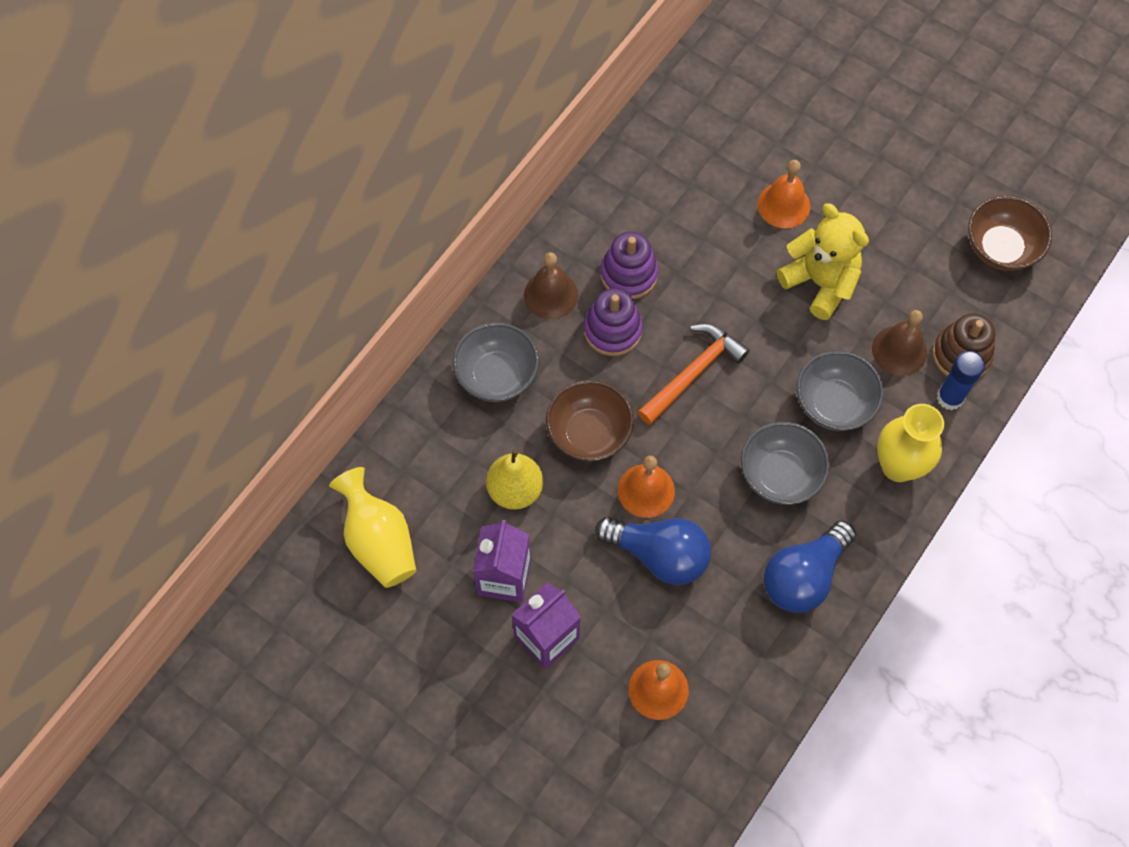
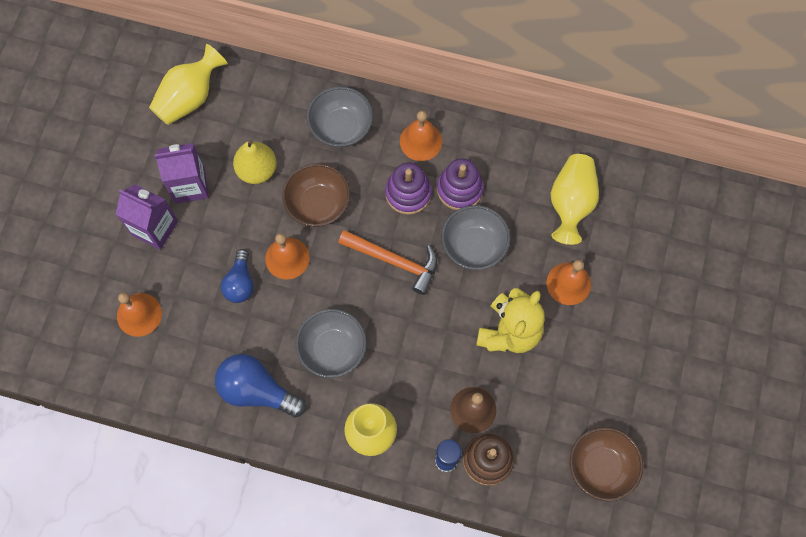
camera: 70 degrees right, 5 degrees up
brown bell [524,252,578,319] -> orange bell [400,110,442,161]
blue light bulb [595,516,711,585] -> blue light bulb [221,249,254,303], size x0.64
grey bowl [796,350,884,431] -> grey bowl moved to [441,205,510,270]
none -> yellow vase [551,154,599,245]

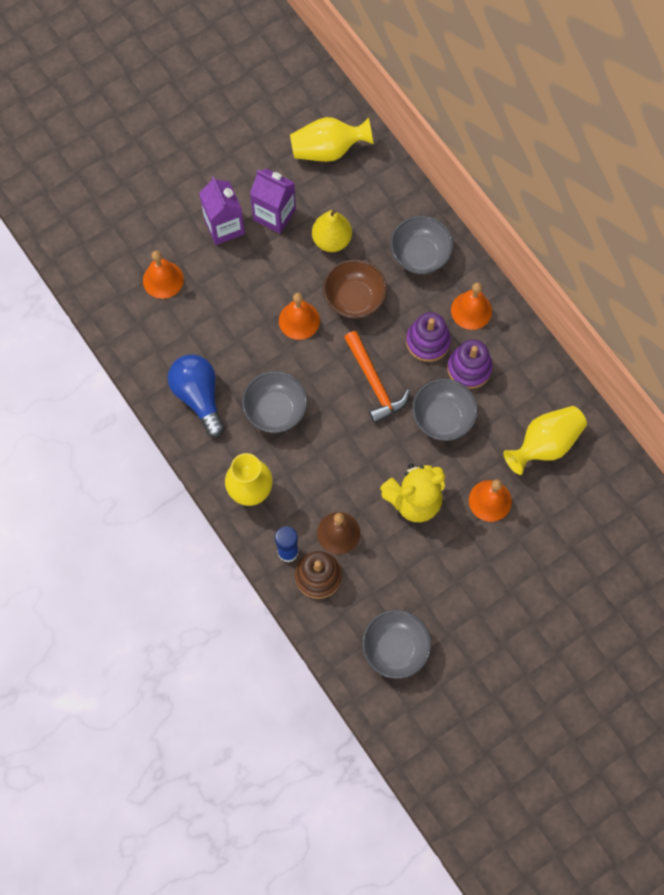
camera: 40 degrees right, 0 degrees up
blue light bulb [221,249,254,303] -> none
brown bowl [570,427,643,501] -> grey bowl [362,610,431,679]

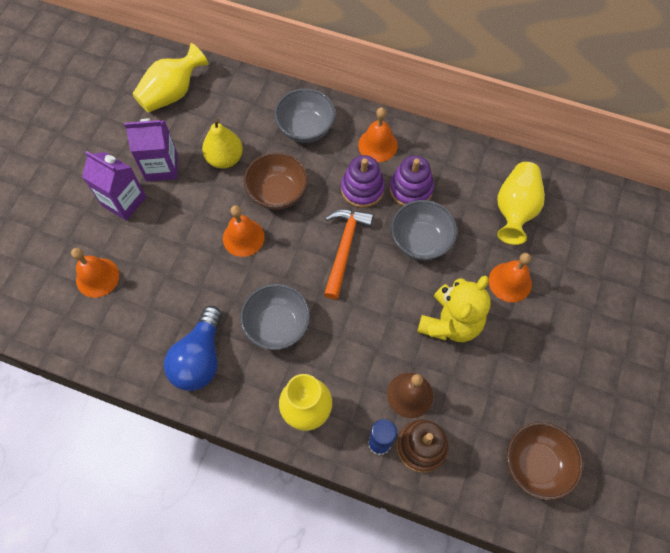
camera: 35 degrees left, 5 degrees down
blue light bulb [168,354,225,437] -> blue light bulb turned 105 degrees counterclockwise [164,306,222,391]
orange hammer [344,331,410,424] -> orange hammer turned 105 degrees counterclockwise [324,210,374,299]
grey bowl [362,610,431,679] -> brown bowl [507,422,583,500]

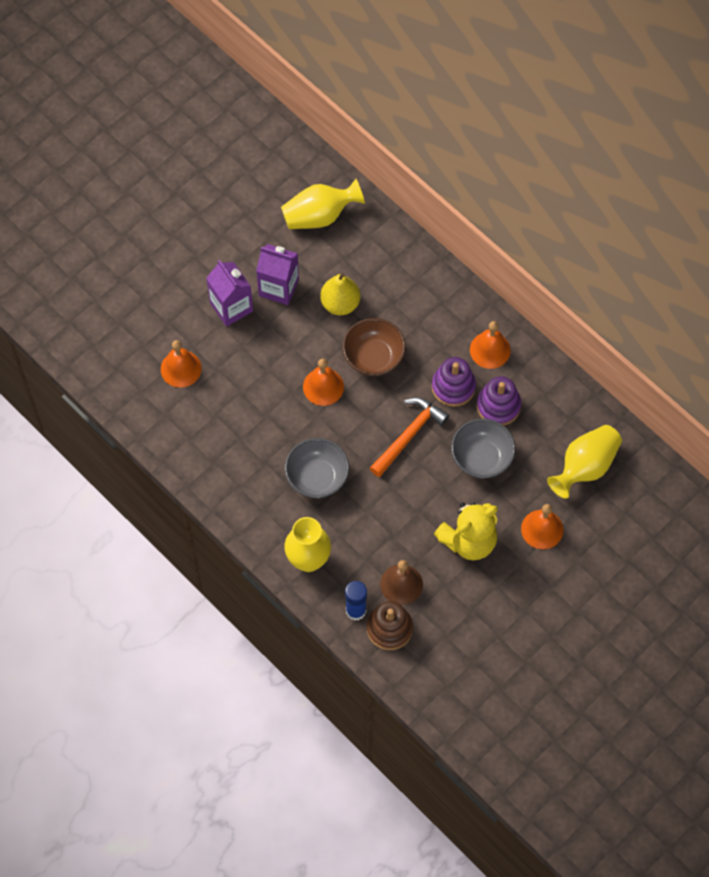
camera: 25 degrees right, 0 degrees up
blue light bulb [164,306,222,391] -> none
grey bowl [274,89,336,143] -> none
brown bowl [507,422,583,500] -> none

